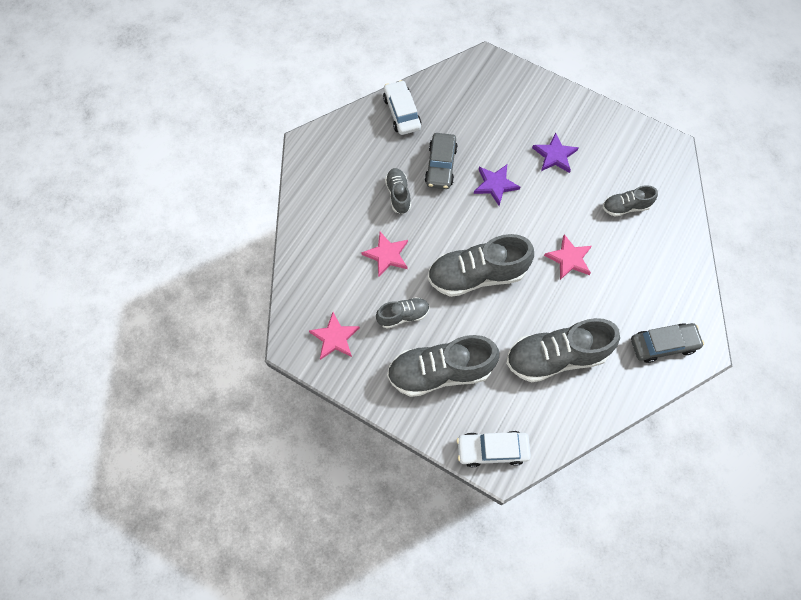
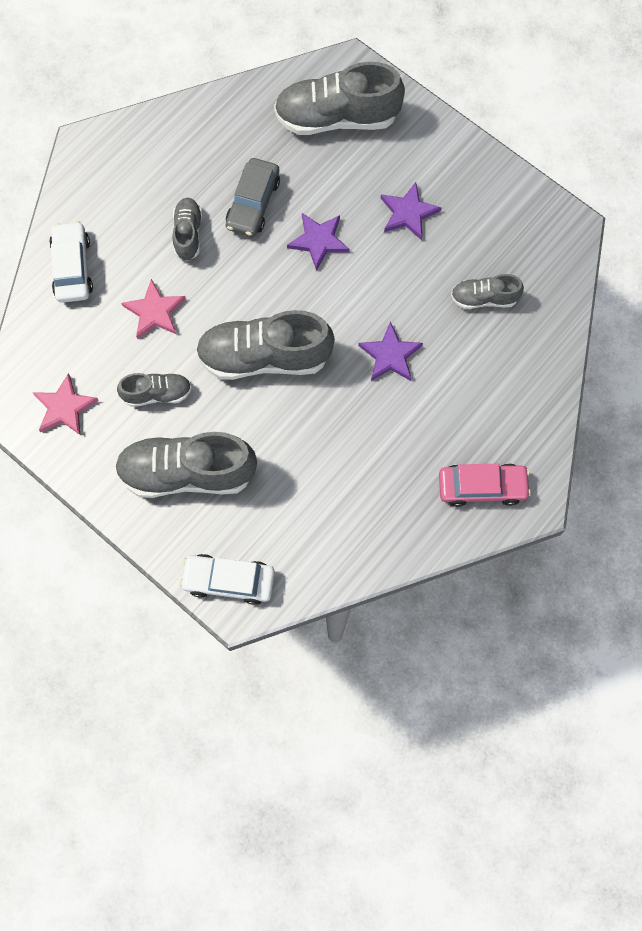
camera: 10 degrees right, 5 degrees up
white car [383,80,421,135] -> white car moved to [49,221,93,303]
grey shoe [506,318,620,383] -> grey shoe moved to [274,62,405,135]
pink star [544,234,592,280] -> purple star [358,321,423,381]
grey car [631,323,704,363] -> pink car [439,463,531,507]

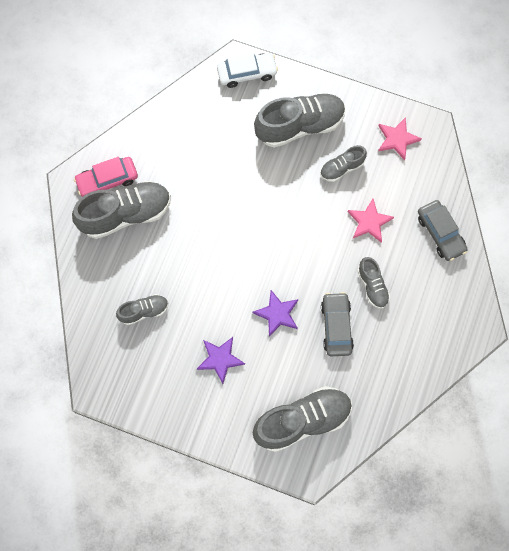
camera: 160 degrees right, 0 degrees up
white car [49,221,93,303] -> grey car [418,200,468,261]
grey shoe [196,310,335,380] -> grey shoe moved to [72,181,171,239]
purple star [358,321,423,381] -> none

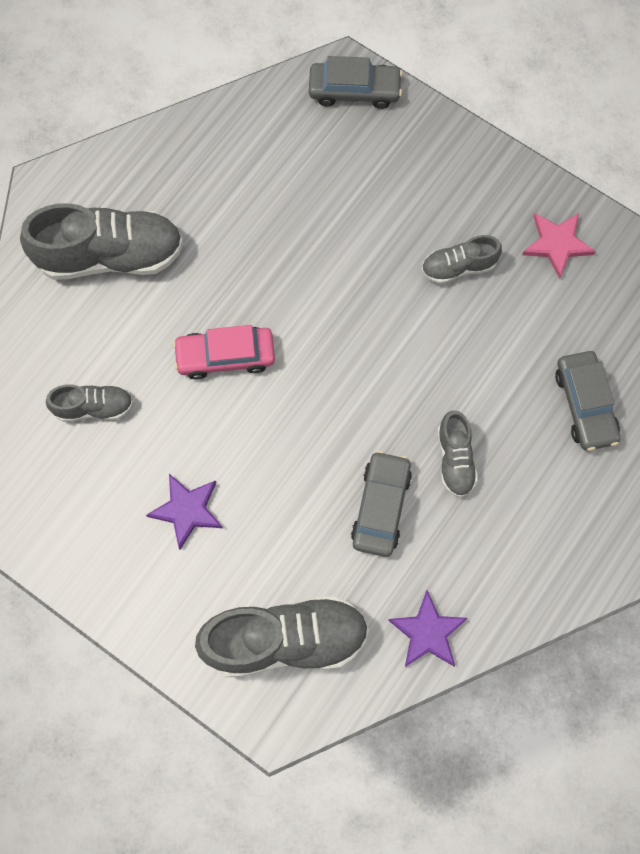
camera: 15 degrees right, 0 degrees up
pink car [74,157,138,197] -> pink car moved to [173,325,275,380]
white car [217,52,278,88] -> grey car [309,56,403,109]
purple star [253,290,298,337] -> purple star moved to [388,590,468,667]
grey shoe [254,93,345,147] -> none
pink star [348,199,394,243] -> none

